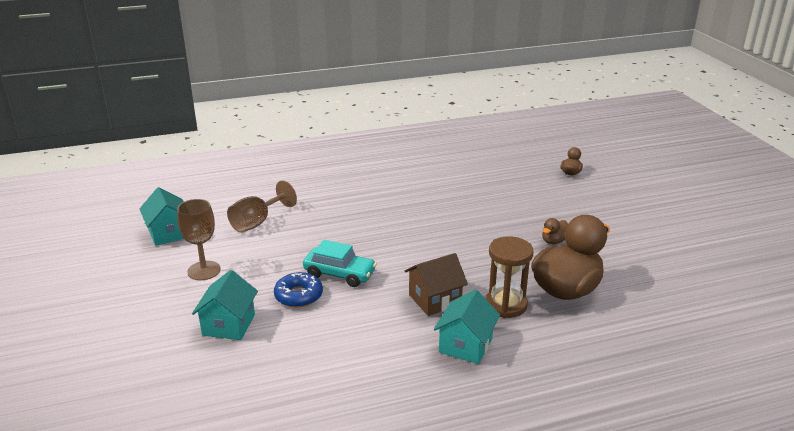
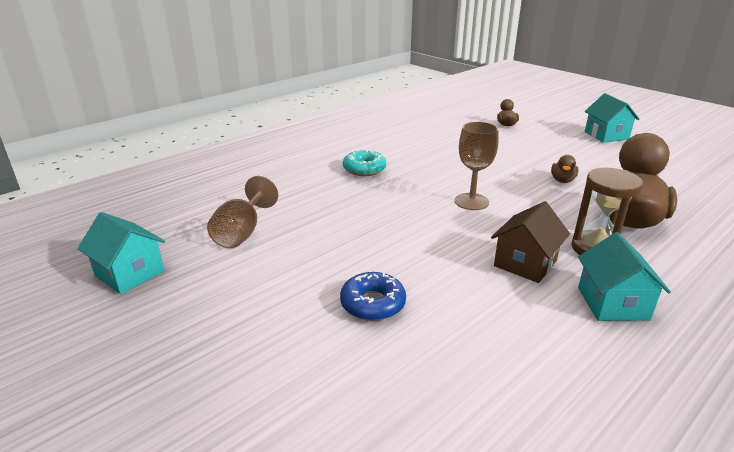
camera: 25 degrees left, 0 degrees up
brown goblet [177,199,221,280] -> brown goblet moved to [455,121,498,210]
turquoise house [192,270,258,340] -> turquoise house moved to [585,93,640,143]
turquoise car [303,240,377,287] -> none
none -> turquoise donut [343,150,386,176]

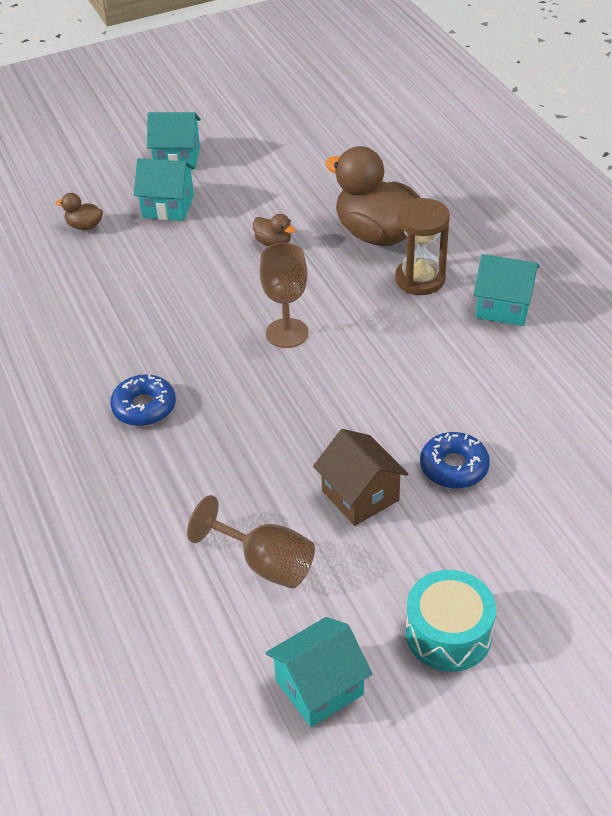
camera: 70 degrees left, 15 degrees up
turquoise donut [343,150,386,176] -> blue donut [110,374,176,426]
brown house [491,201,570,283] -> brown house moved to [313,429,408,526]
none -> turquoise house [134,158,195,221]
none -> turquoise drum [406,570,496,672]

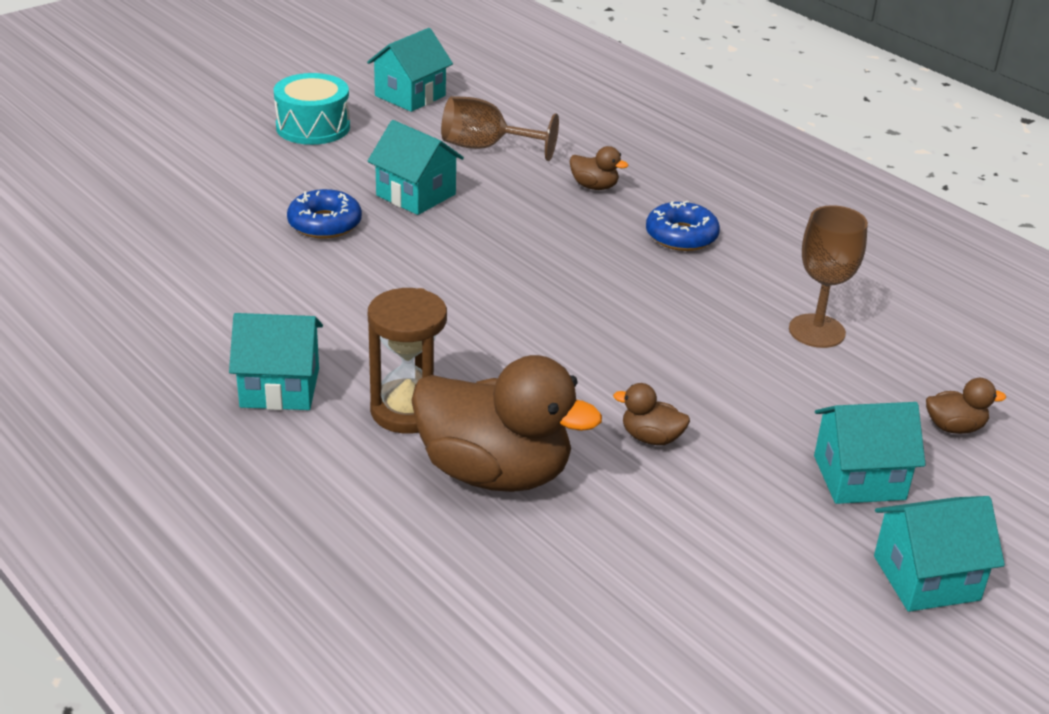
camera: 160 degrees right, 10 degrees down
brown goblet [260,243,309,348] -> brown goblet moved to [789,205,868,348]
brown house [313,429,408,526] -> turquoise house [368,120,464,215]
none -> brown duck [569,146,628,190]

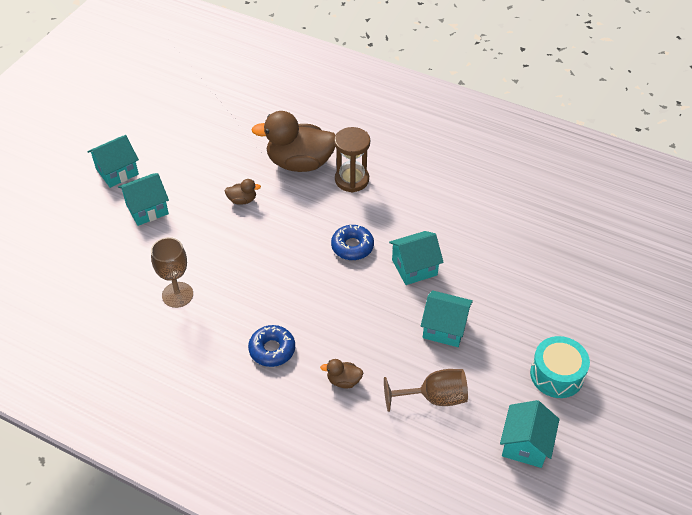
camera: 160 degrees right, 15 degrees up
turquoise house [229,313,323,410] -> turquoise house moved to [389,231,444,285]
blue donut [287,189,362,239] -> blue donut moved to [331,225,374,260]
brown duck [926,378,1006,434] -> none

